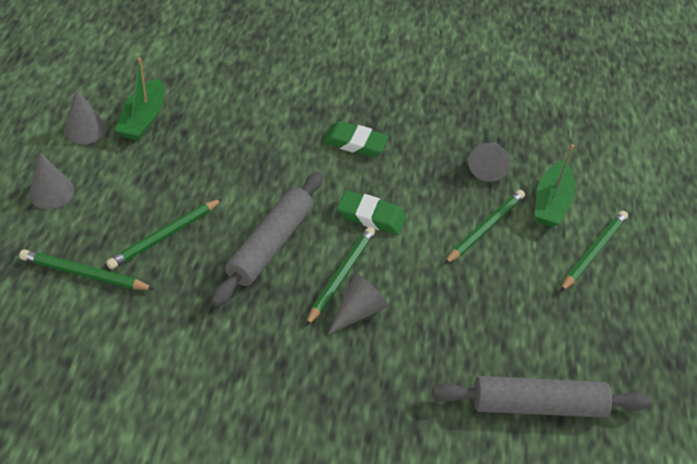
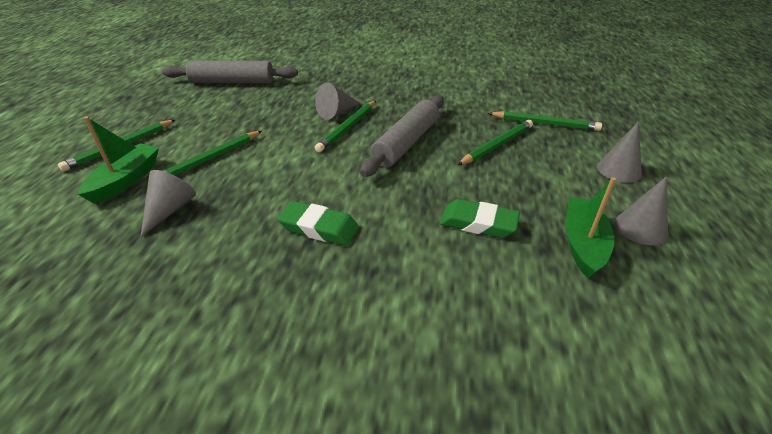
camera: 175 degrees left, 10 degrees down
green eraser [337,190,406,235] -> green eraser moved to [440,199,520,238]

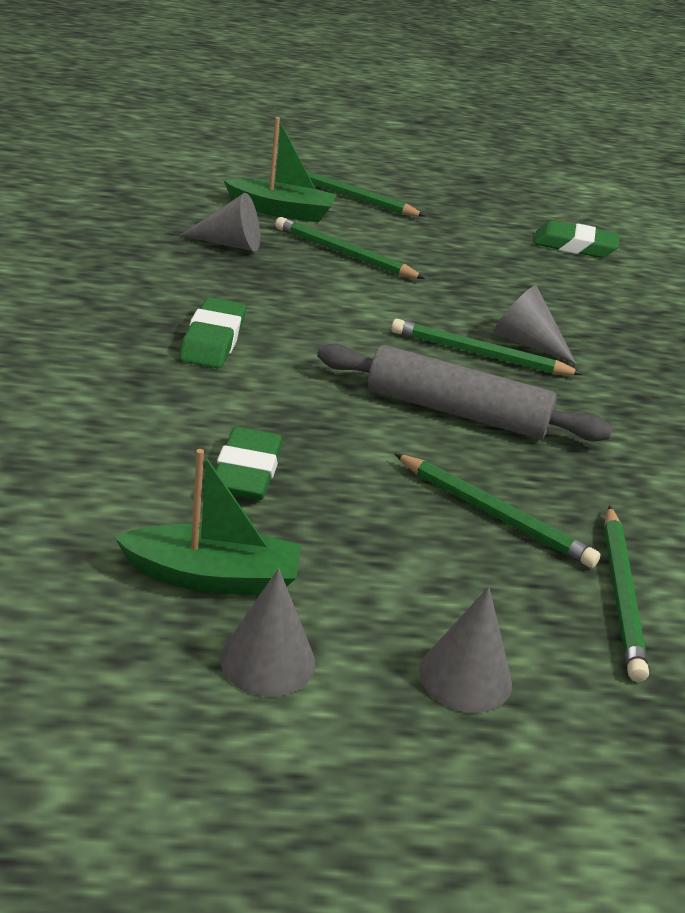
camera: 75 degrees right, 5 degrees down
grey rolling pin [162,60,298,84] -> green eraser [534,220,619,258]

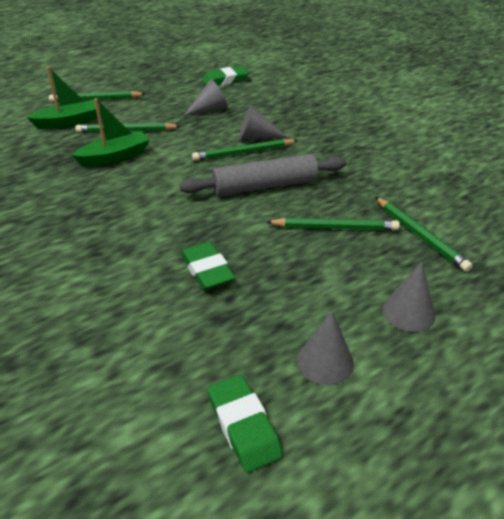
camera: 30 degrees left, 5 degrees up
green boat [114,449,301,595] -> green boat moved to [72,98,150,167]
grey cone [180,193,260,252] -> grey cone moved to [183,79,228,116]
green eraser [180,297,246,368] -> green eraser moved to [208,375,283,473]

